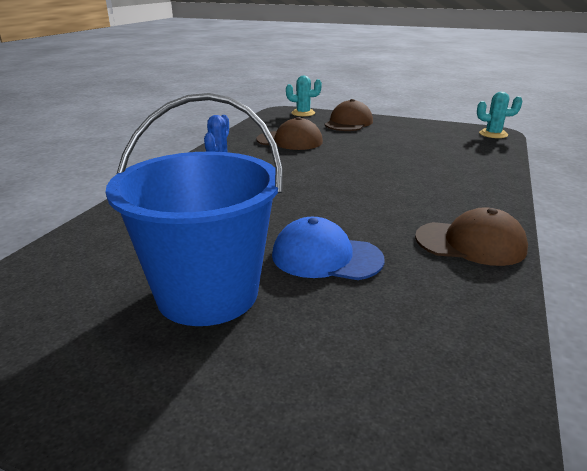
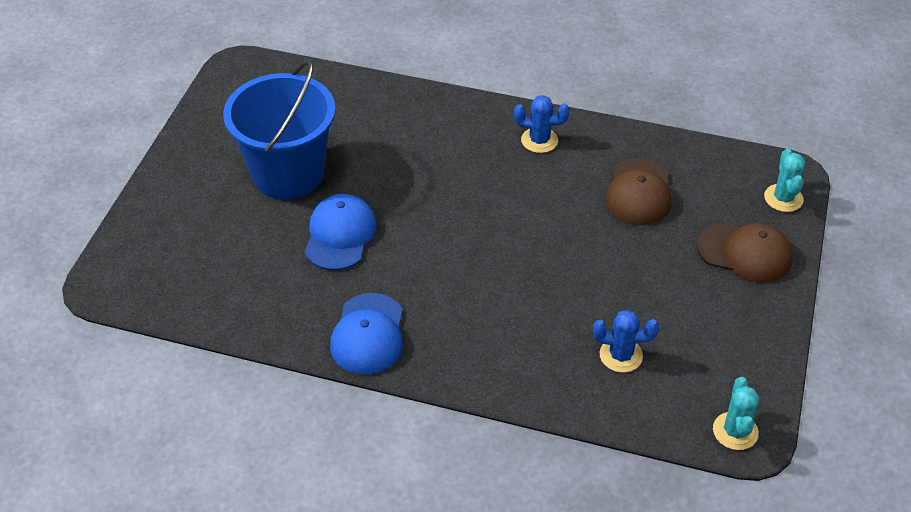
camera: 85 degrees right, 20 degrees up
brown cap [415,207,528,266] -> blue cap [330,293,403,375]
none -> blue cactus [593,310,659,373]

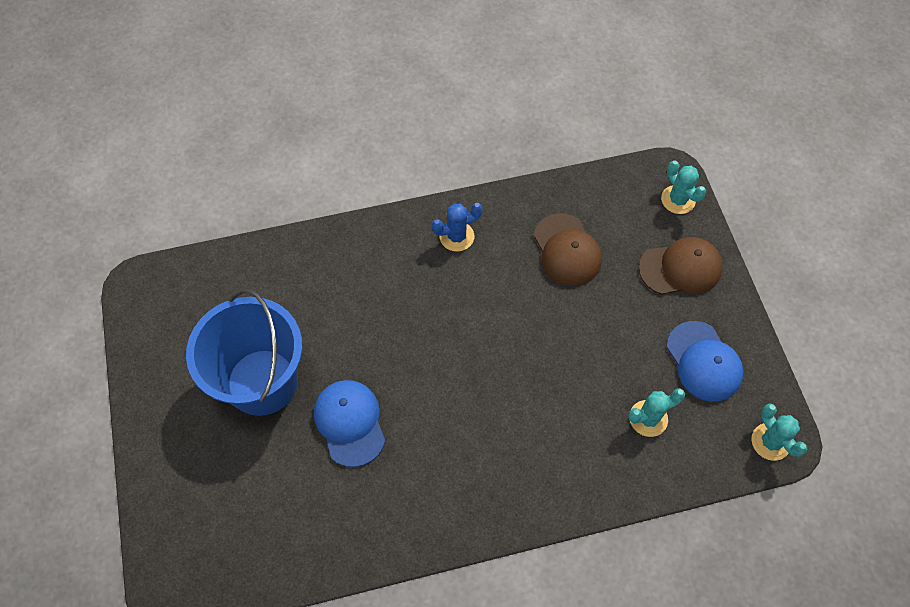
camera: 30 degrees left, 15 degrees up
blue cap [330,293,403,375] -> blue cap moved to [666,321,744,402]
blue cactus [593,310,659,373] -> turquoise cactus [628,388,685,437]

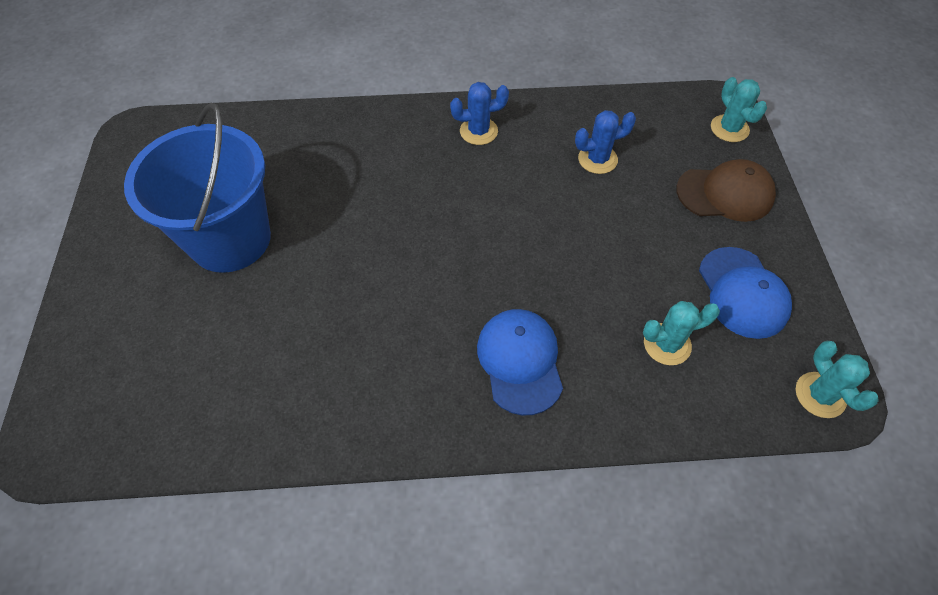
camera: 10 degrees right, 5 degrees down
blue cap [314,380,385,467] -> blue cap moved to [477,309,563,416]
brown cap [534,213,602,286] -> blue cactus [575,110,636,174]

